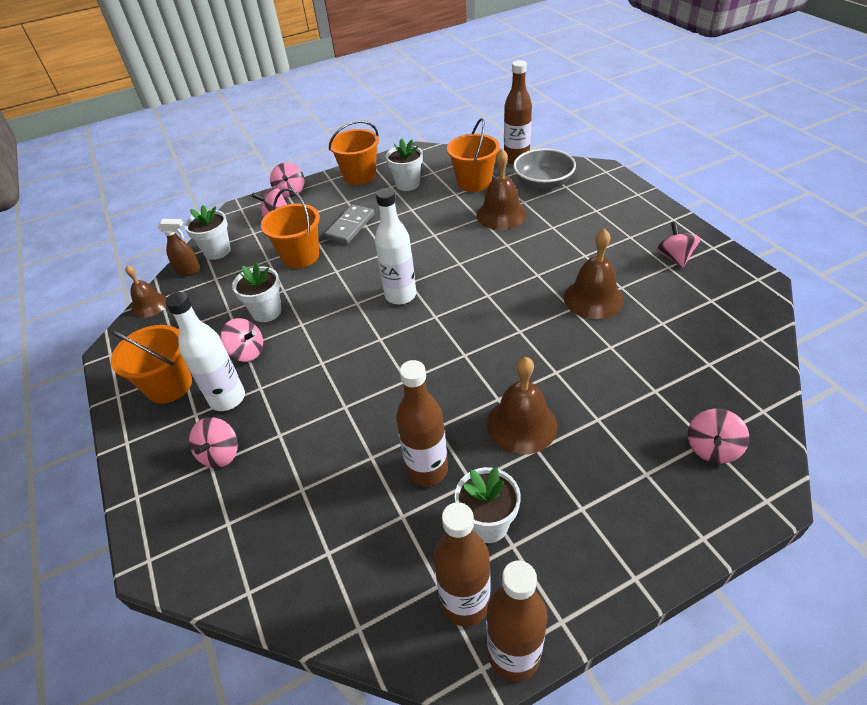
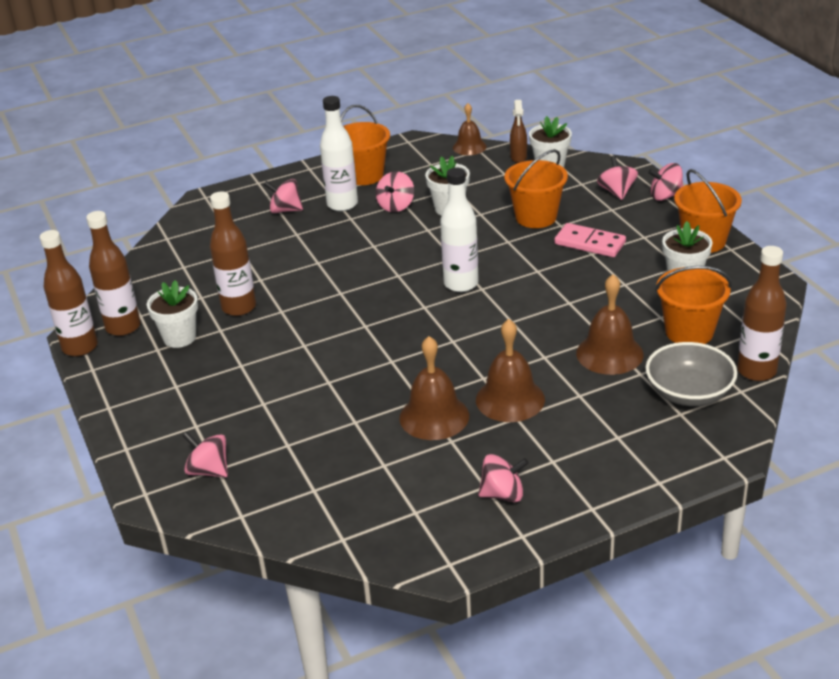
camera: 90 degrees right, 10 degrees down
grey domino [324,205,375,244] -> pink domino [554,223,626,257]
brown bell [487,357,558,454] -> brown bell moved to [476,319,545,422]

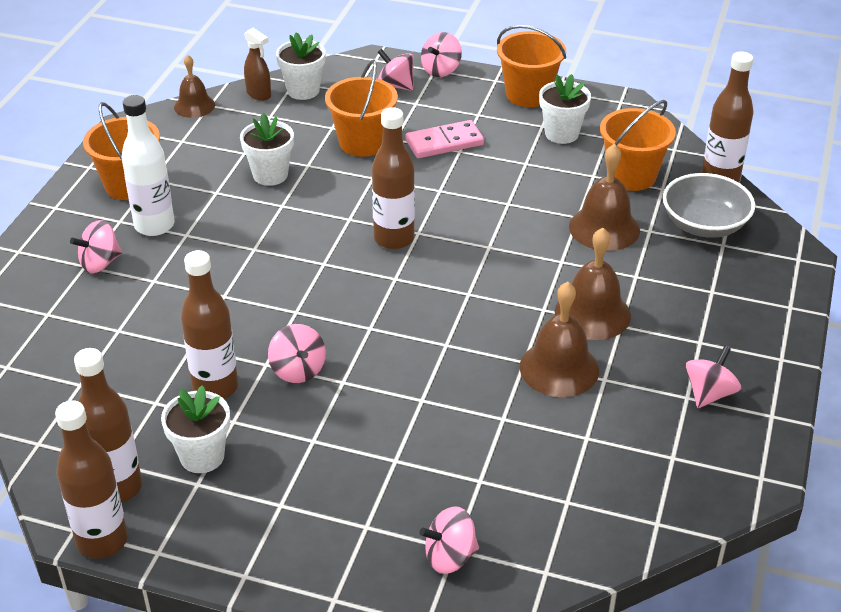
camera: 50 degrees left, 5 degrees up
pink spinning top [376,171,414,212] -> pink spinning top moved to [268,324,326,383]
white bottle [440,167,479,292] -> brown bottle [372,107,415,249]

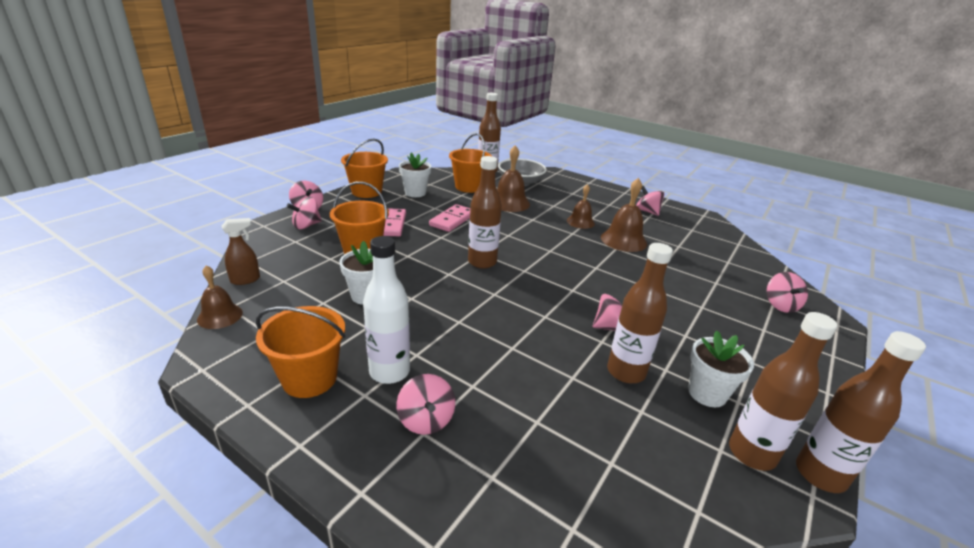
camera: 75 degrees left, 10 degrees down
white flower pot [276,32,326,100] -> none
brown bell [555,228,631,340] -> brown bell [567,184,595,229], size x0.65
none -> pink domino [429,204,470,232]

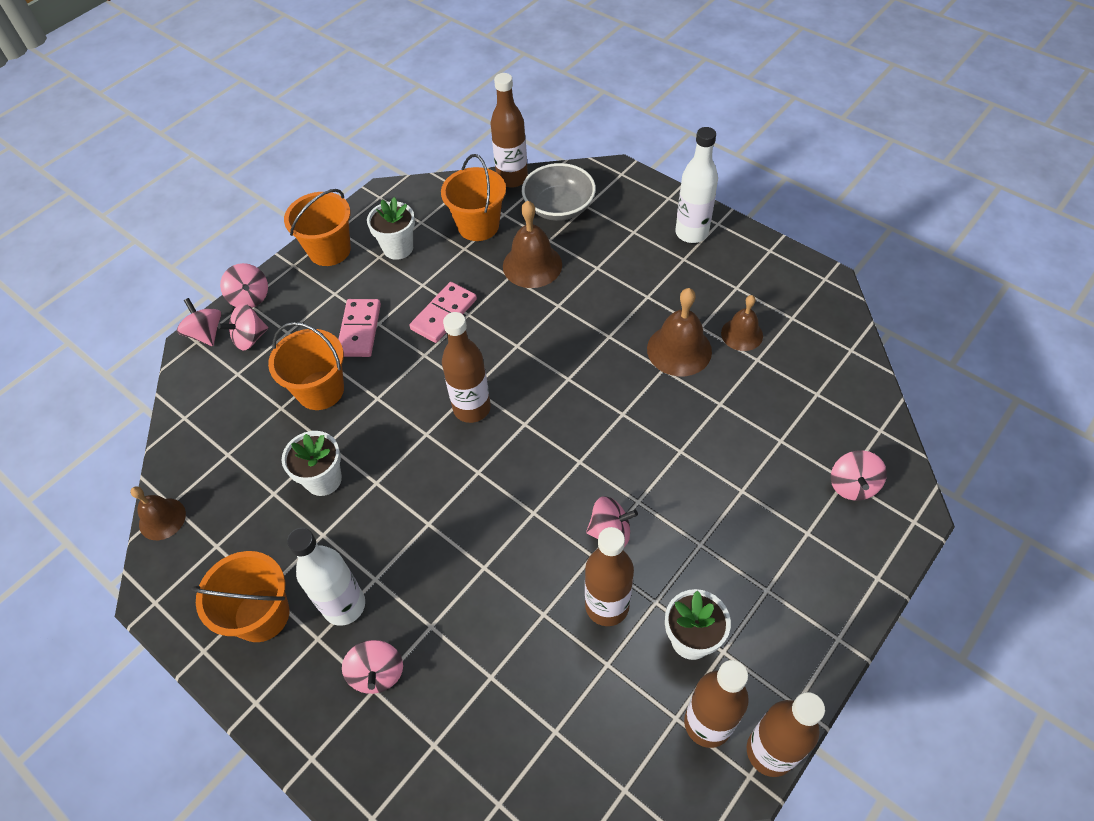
camera: 10 degrees right, 25 degrees up
brown spray bottle [222,218,260,285] -> none
brown bell [567,184,595,229] -> brown bell moved to [721,295,763,351]
pink spinning top [637,186,664,216] -> pink spinning top moved to [177,298,221,346]
none -> white bottle [675,127,718,243]

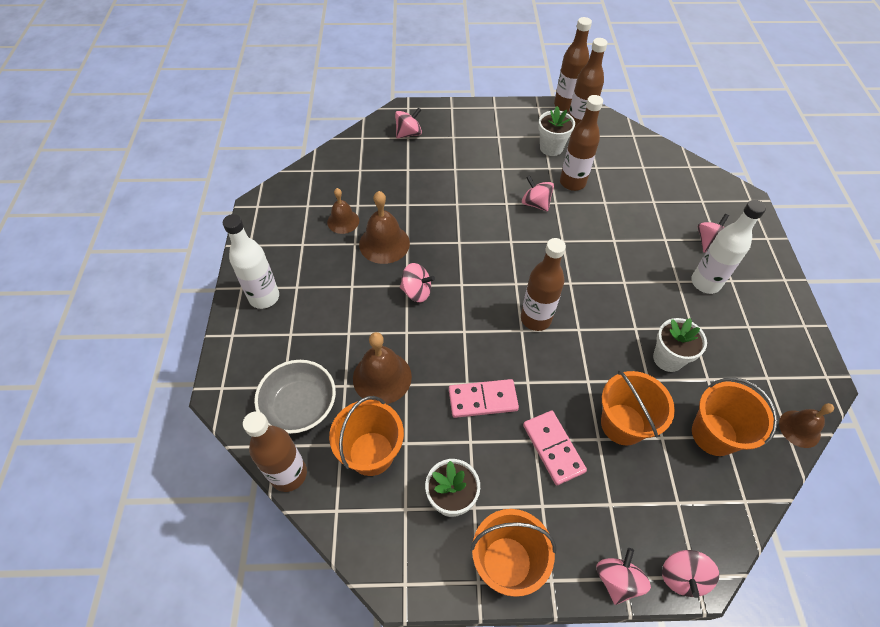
camera: 135 degrees left, 0 degrees up
orange bucket [191,551,289,642] -> orange bucket moved to [692,377,778,456]
pink spinning top [218,303,268,350] -> pink spinning top moved to [400,263,435,302]
pink domino [338,299,381,357] -> pink domino turned 75 degrees counterclockwise [523,411,587,485]

